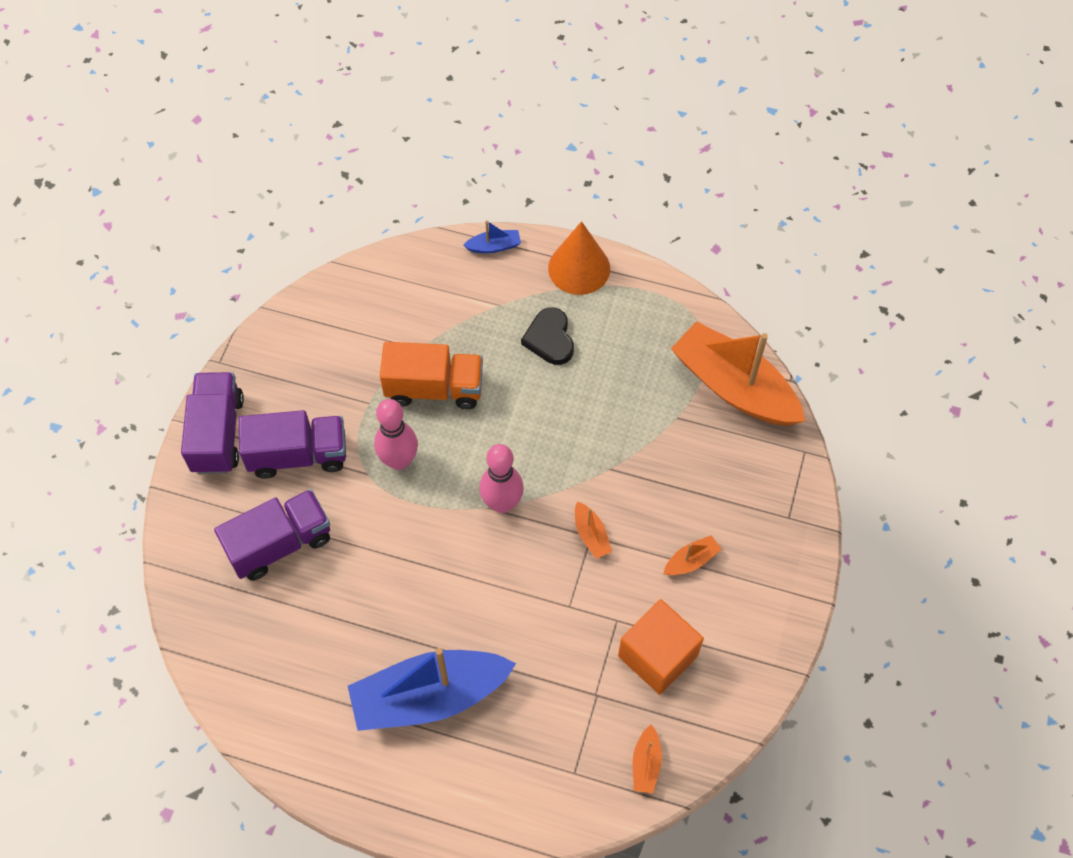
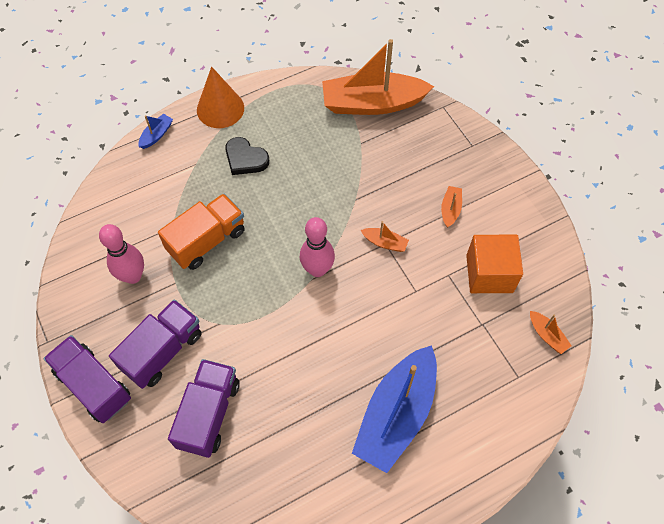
camera: 45 degrees left, 0 degrees up
pink bowling pin [374,399,418,470] -> pink bowling pin moved to [99,224,144,284]

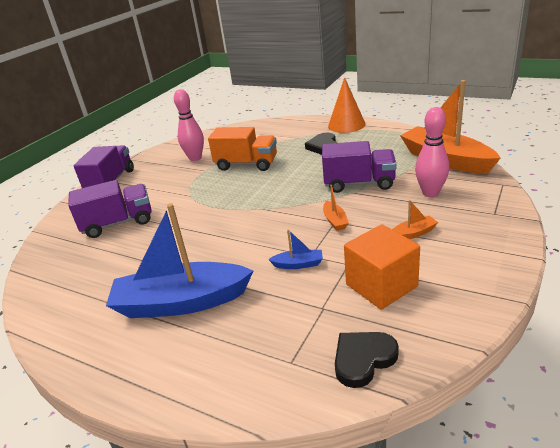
camera: 60 degrees right, 30 degrees down
purple truck [109,299,202,389] -> purple truck moved to [322,141,396,193]
blue boat [139,114,173,149] -> blue boat moved to [268,229,323,269]
pink bowling pin [300,217,335,277] -> pink bowling pin moved to [415,107,449,197]
orange boat [530,311,572,354] -> black heart [335,332,399,388]

